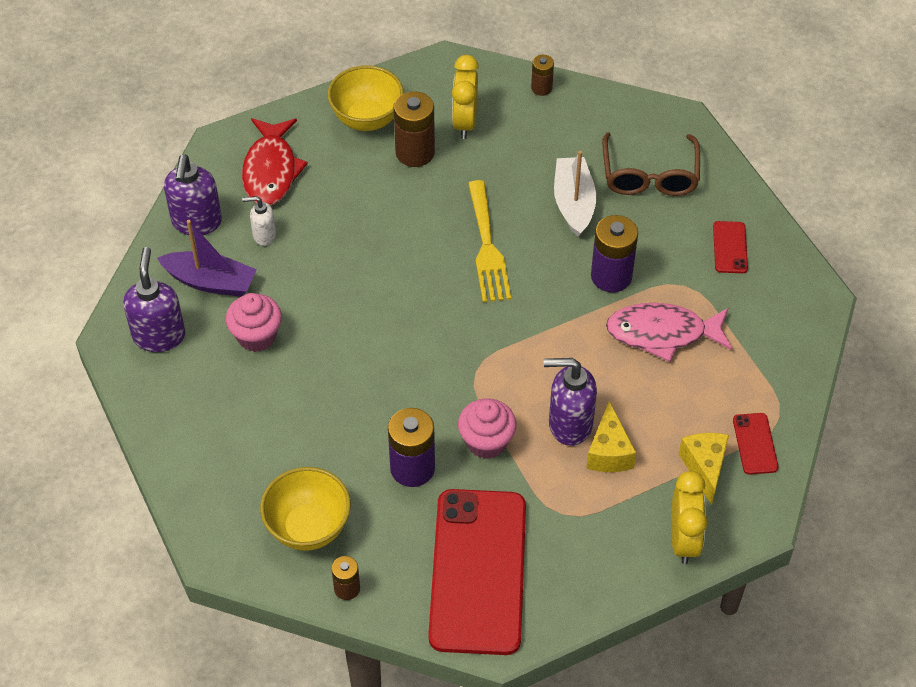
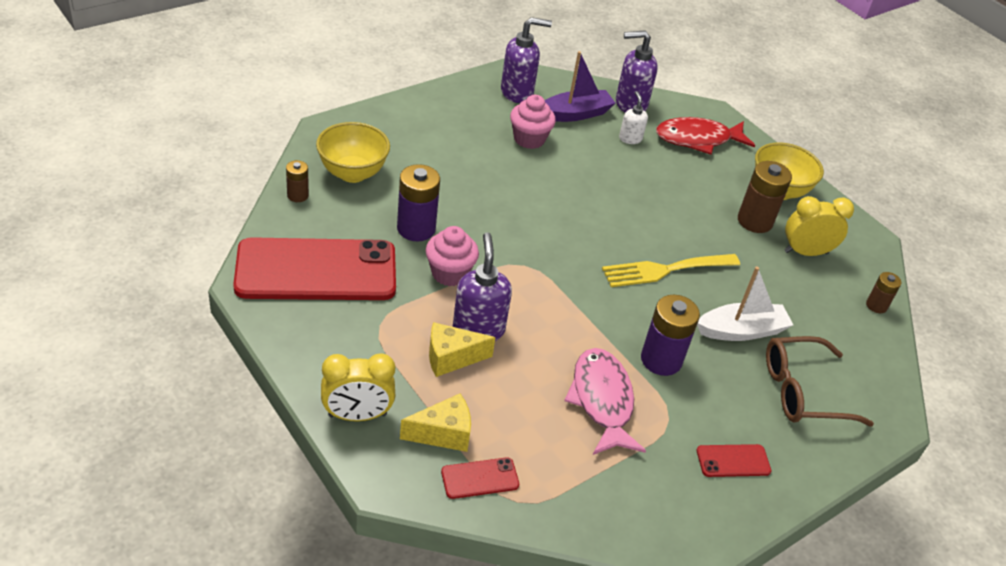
camera: 75 degrees right, 10 degrees down
purple boat [157,220,257,297] -> purple boat turned 120 degrees counterclockwise [545,51,615,122]

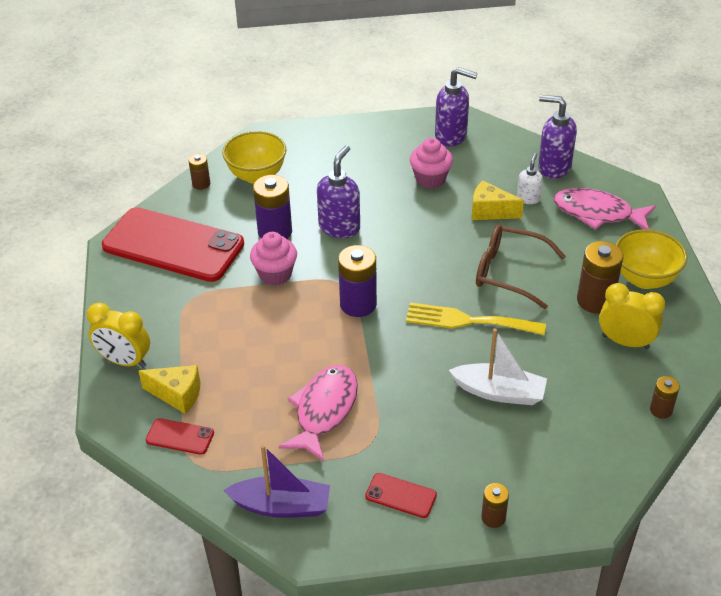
camera: 35 degrees right, 0 degrees up
yellow cheese [429,322,496,377] -> yellow cheese moved to [472,180,524,220]
purple soap dispenser [453,232,512,341] -> purple soap dispenser moved to [317,145,360,238]
purple boat [545,51,615,122] -> purple boat moved to [223,445,330,518]
purple battery [641,294,700,376] -> purple battery moved to [338,245,377,317]
red fish [656,117,755,154] -> pink fish [554,188,656,229]
brown glasses [766,336,874,426] -> brown glasses moved to [476,225,566,309]
none -> brown battery [481,483,509,528]

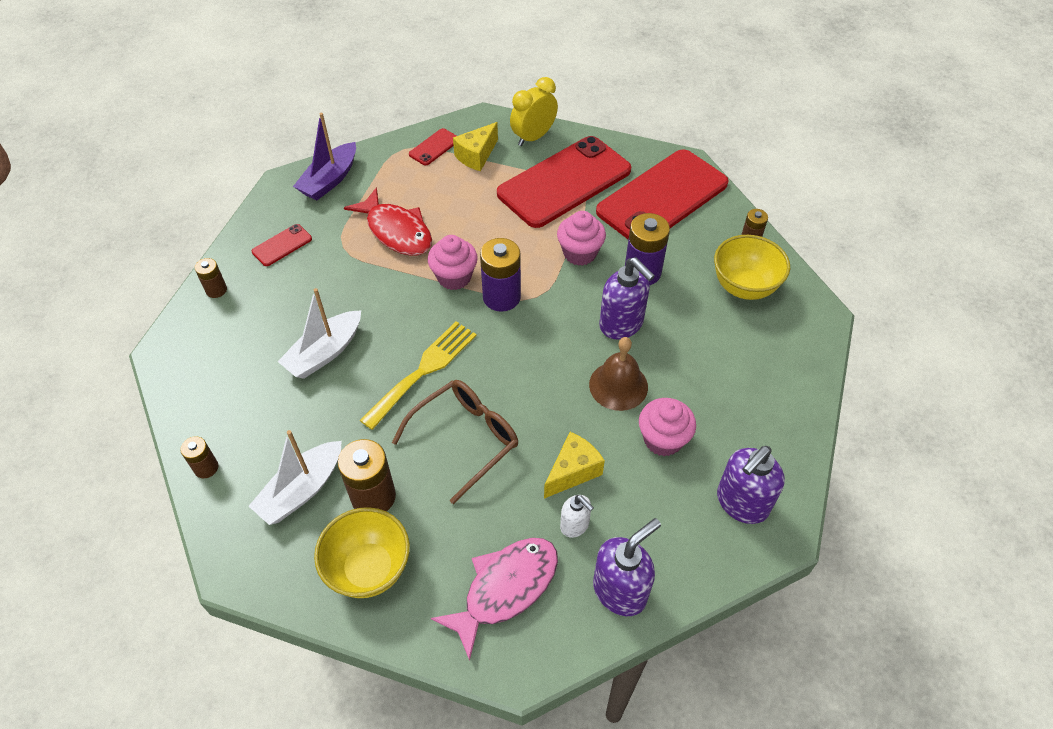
camera: 115 degrees right, 10 degrees up
pink fish [278,365,358,461] -> red fish [344,187,432,256]
yellow clock [599,283,665,349] -> white boat [249,430,342,525]
none -> pink cupcake [428,235,478,290]
none -> red phone [497,136,631,228]
none -> brown bell [589,337,648,411]

